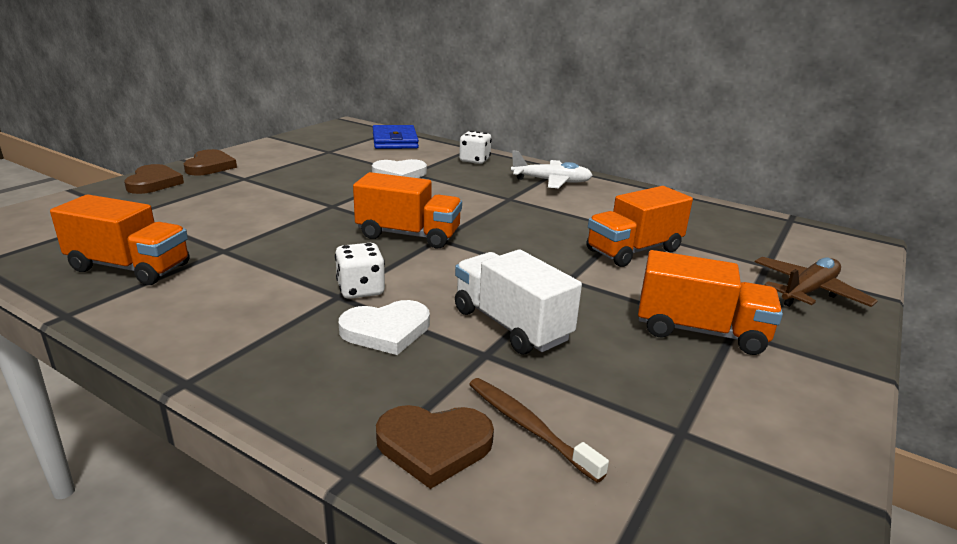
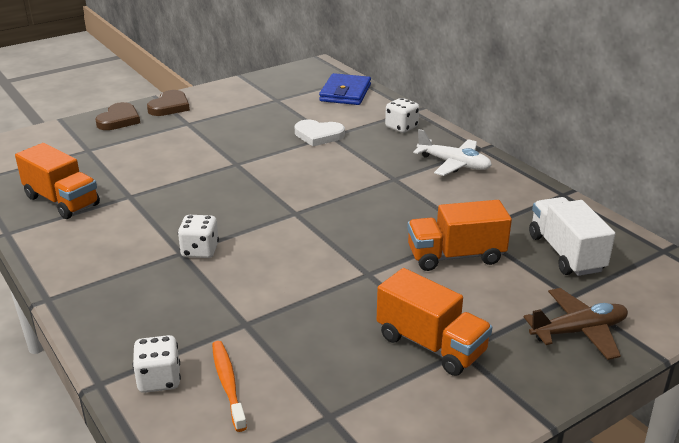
camera: 25 degrees right, 5 degrees up
white heart [339,300,430,355] -> none
orange truck [353,172,462,248] -> none
brown heart [376,405,494,489] -> white dice [133,335,181,393]
white truck [455,249,582,354] -> white truck moved to [529,197,615,276]
brown toothbrush [469,378,609,483] -> orange toothbrush [212,341,247,432]

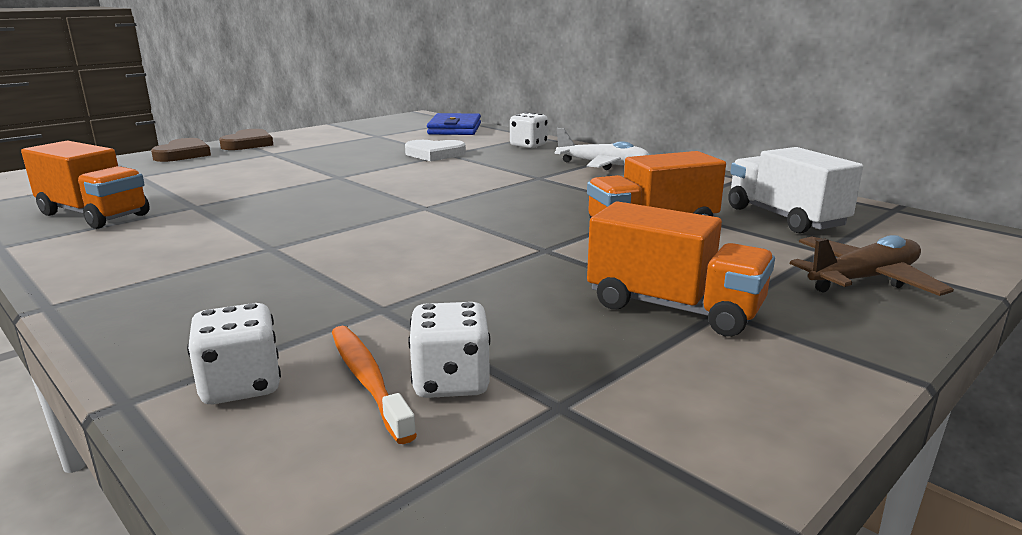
camera: 10 degrees left, 10 degrees down
white dice [178,215,219,258] -> white dice moved to [408,302,490,398]

